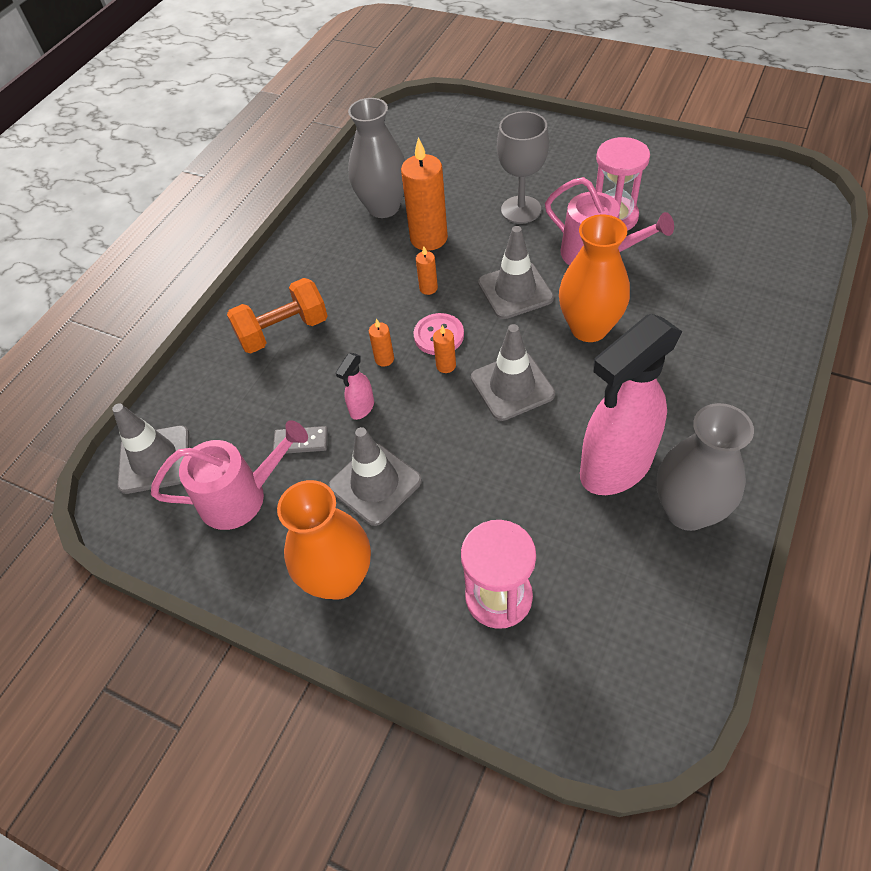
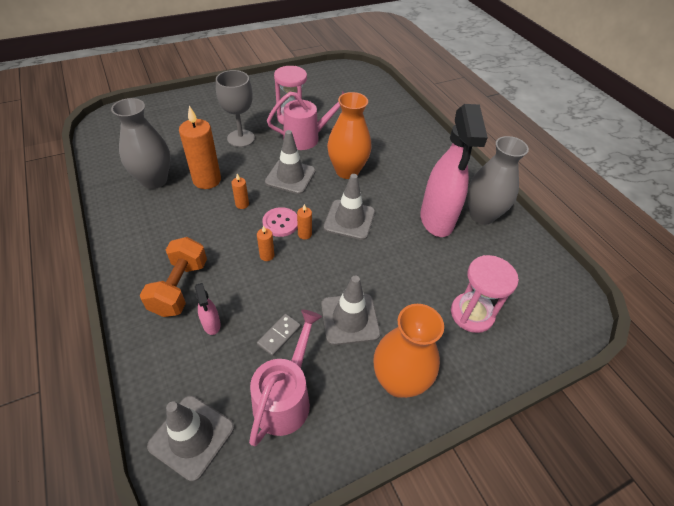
camera: 60 degrees left, 5 degrees down
pink spray bottle [336,353,374,420] -> pink spray bottle moved to [195,283,221,335]

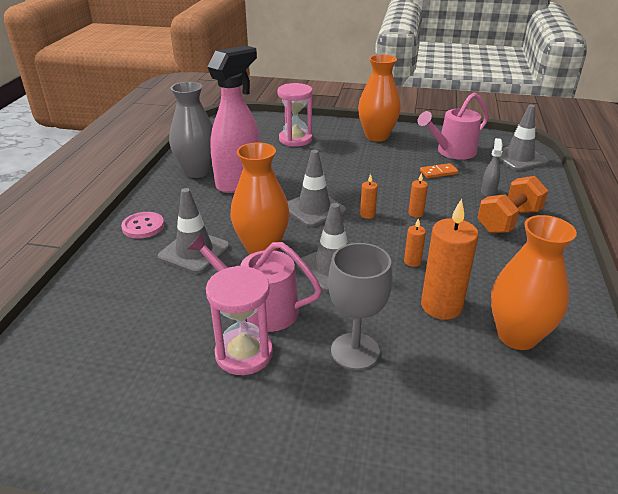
camera: 140 degrees left, 15 degrees down
grey vase [111,98,170,189] -> orange vase [491,215,577,350]
pink spray bottle [195,283,221,335] -> grey spray bottle [481,138,503,197]
grey domino [257,314,301,356] -> orange domino [420,163,458,178]
pink button [262,207,298,237] -> pink button moved to [121,212,164,239]
grey traffic cone [321,275,380,345] -> grey traffic cone moved to [158,188,230,274]

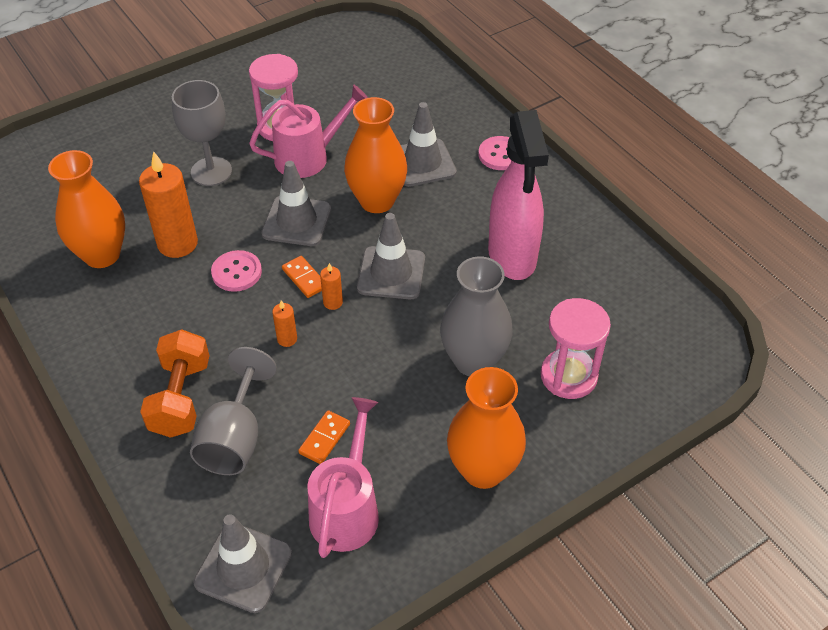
camera: 135 degrees right, 15 degrees up
grey vase [169,82,213,178] -> grey vase moved to [440,256,513,376]
orange candle [404,218,426,267] -> pink button [211,250,262,292]
grey spray bottle [481,138,503,197] -> grey goblet [190,347,277,475]
none -> orange domino [282,256,322,298]

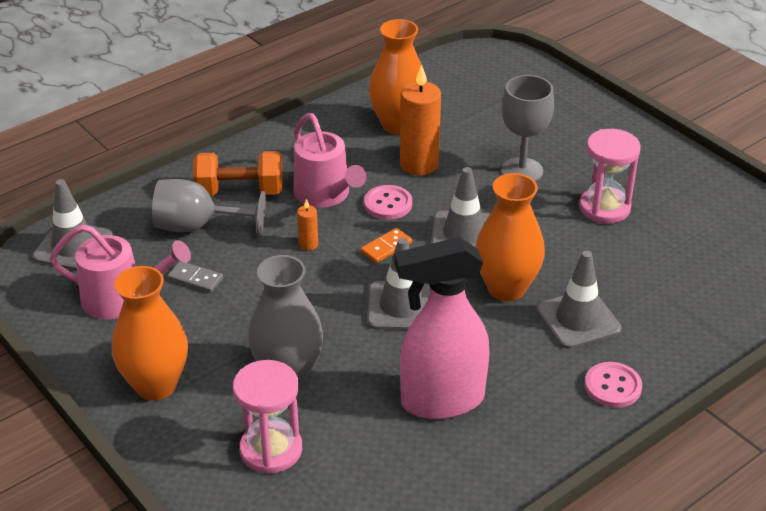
camera: 85 degrees right, 10 degrees down
pink watering can [249,84,368,178] -> pink watering can moved to [294,113,366,208]
orange domino [298,410,350,464] -> grey domino [168,261,223,293]
orange candle [320,263,343,310] -> none

